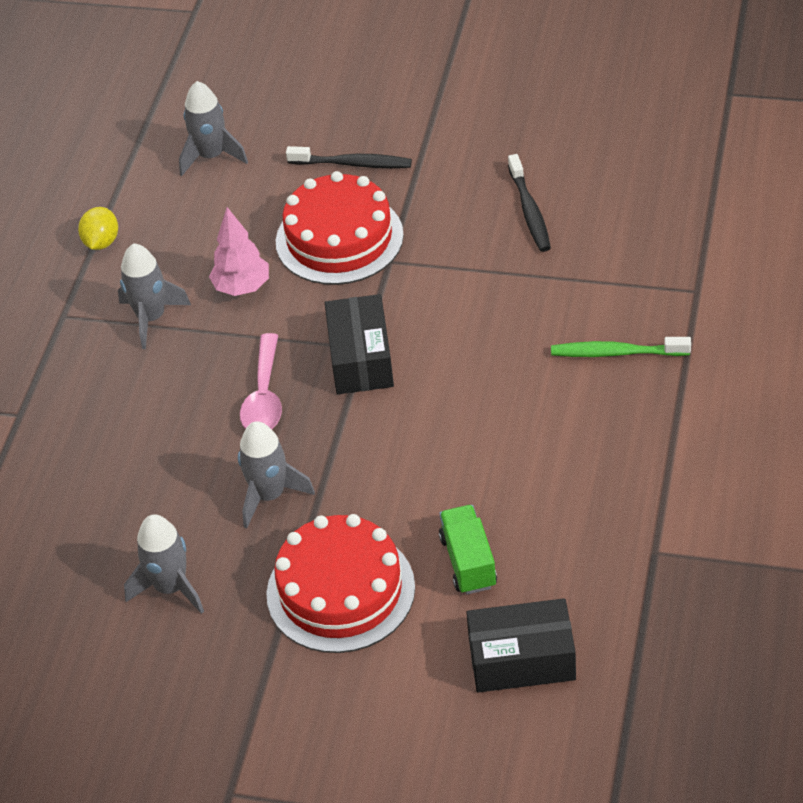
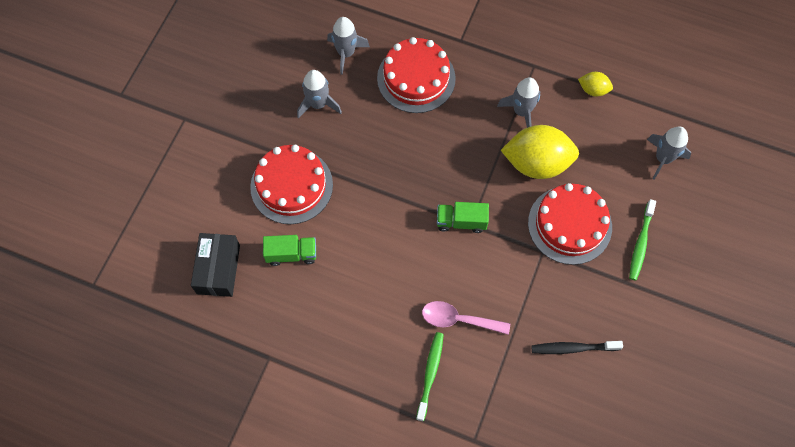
camera: 95 degrees right, 20 degrees up
pink tree [209,207,269,296] -> yellow lemon [501,125,579,179]
grey rocket [238,421,315,528] -> grey rocket moved to [327,17,370,75]
pink spoon [240,333,282,430] -> pink spoon moved to [422,301,510,335]
black toothbrush [286,146,412,168] -> green toothbrush [629,199,656,281]
black box [325,294,394,394] -> green truck [437,202,489,233]
none -> red cake [377,37,456,113]

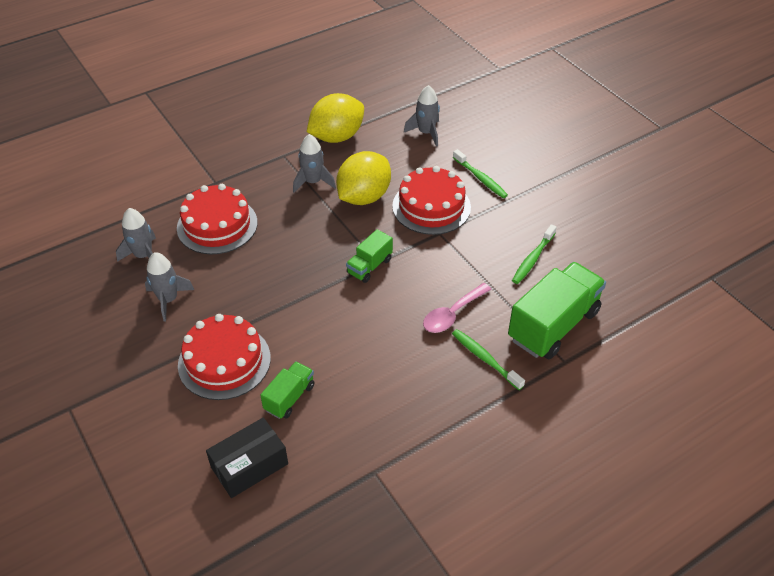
camera: 55 degrees left, 20 degrees down
black box [191,233,240,297] -> black box turned 75 degrees counterclockwise [206,417,288,498]
black toothbrush [531,341,623,354] -> green toothbrush [512,224,557,284]
yellow lemon [578,72,613,96] -> yellow lemon [307,93,364,143], size x2.10
none -> green truck [508,262,606,359]

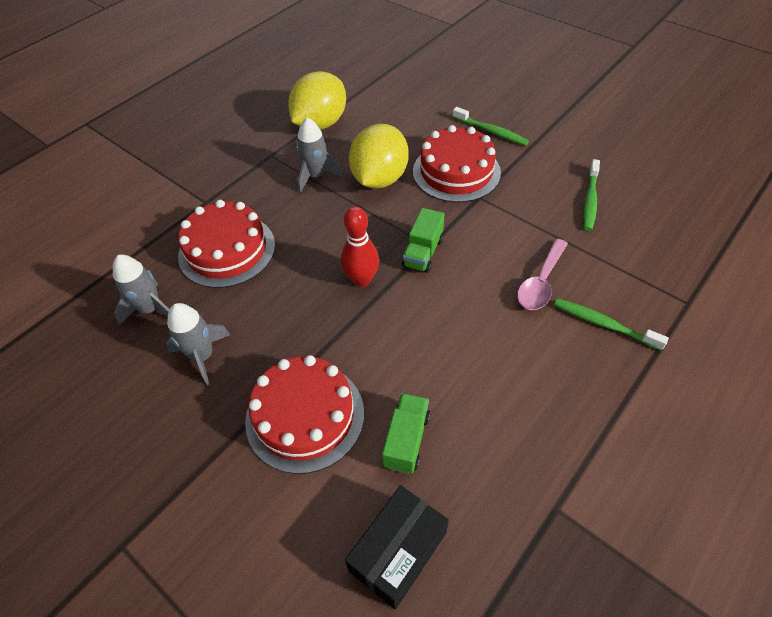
camera: 15 degrees left, 5 degrees up
grey rocket [404,85,440,146] -> none
green truck [508,262,606,359] -> none
none -> red bowling pin [341,207,379,287]

